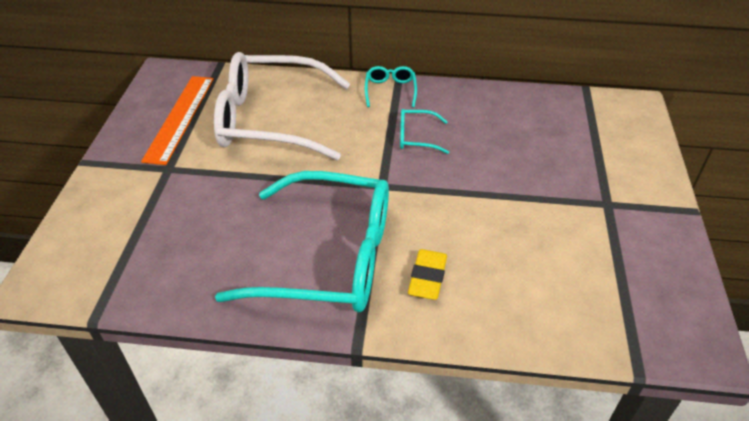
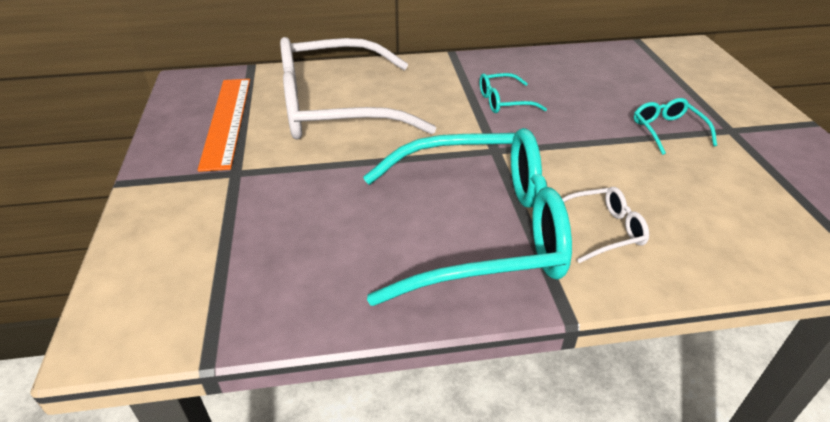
camera: 15 degrees left, 5 degrees down
turquoise glasses [365,66,417,107] -> turquoise glasses moved to [634,98,717,155]
yellow eraser [408,249,447,300] -> white glasses [562,187,649,263]

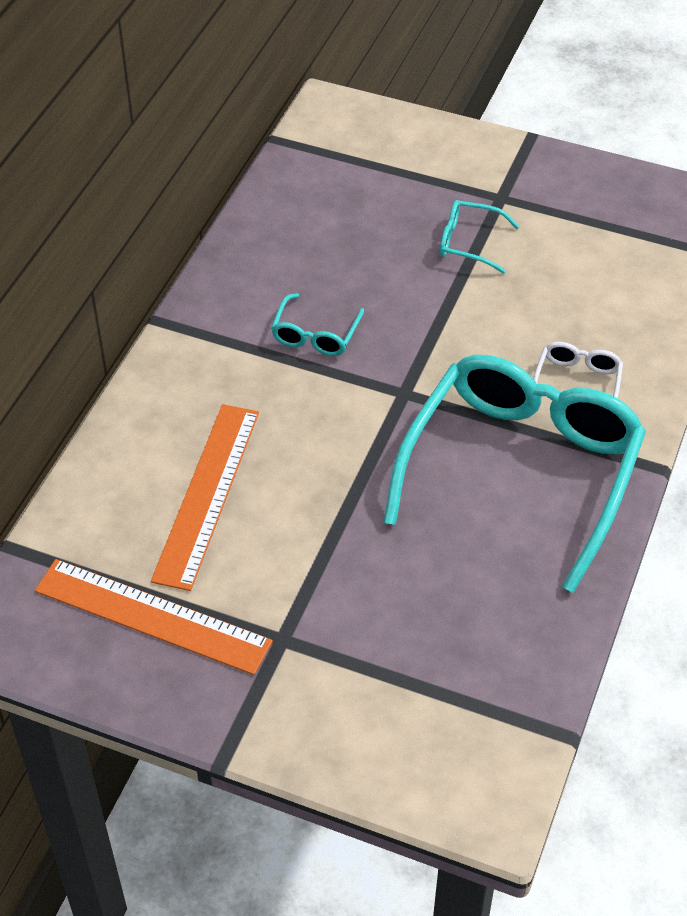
camera: 60 degrees left, 10 degrees up
white glasses [280,37,436,140] -> orange ruler [151,404,259,591]

